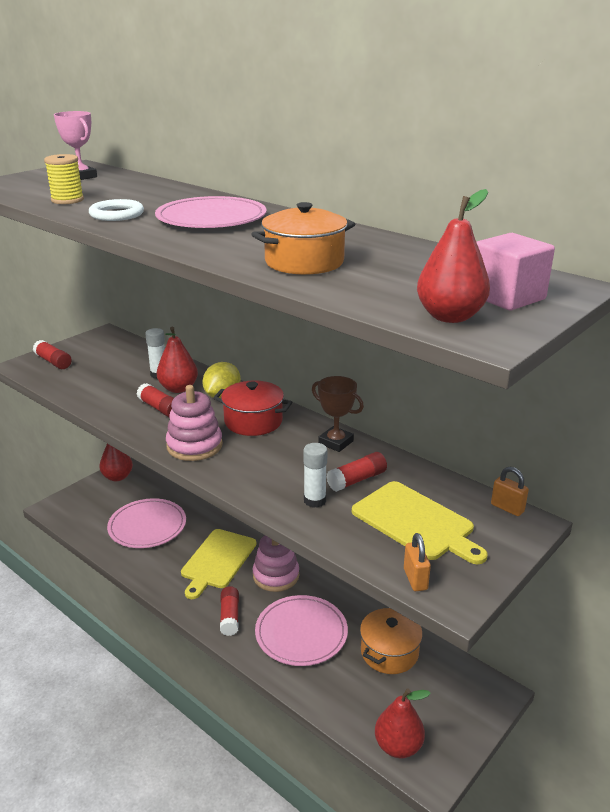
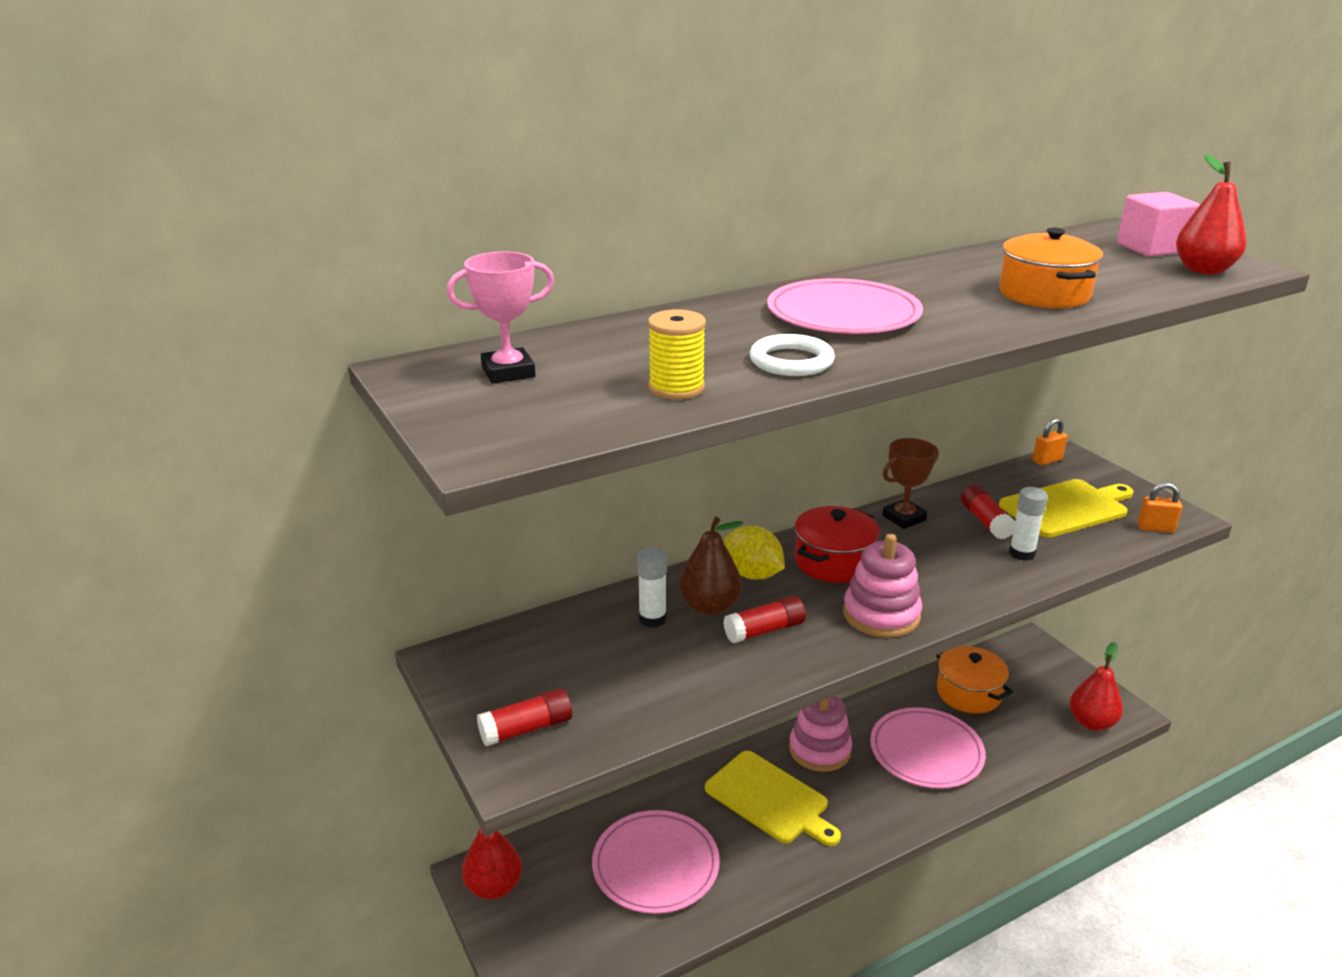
camera: 70 degrees left, 0 degrees up
red pear [157,327,198,393] -> brown pear [679,517,743,616]
red glue stick [220,586,239,636] -> none

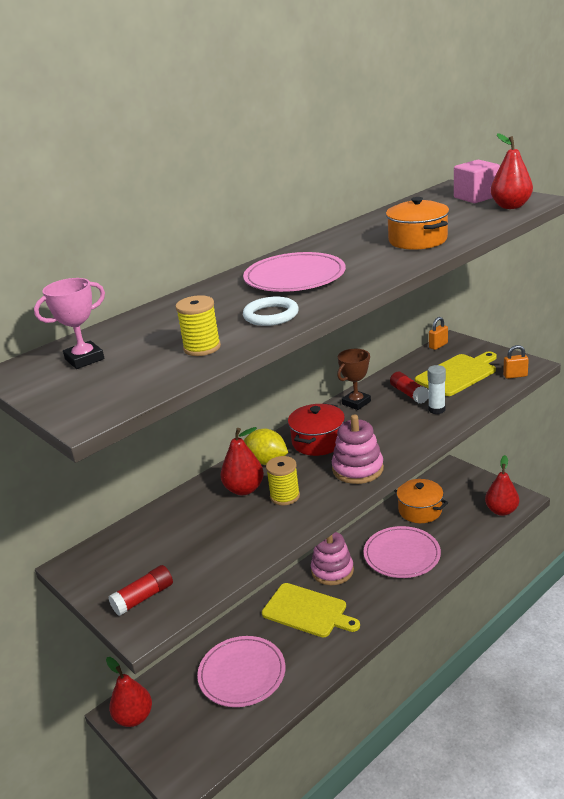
camera: 10 degrees left, 0 degrees up
white glue stick [637,547,667,628] -> none
brown pear [679,517,743,616] -> red pear [220,427,264,495]
red glue stick [723,596,806,643] -> yellow spool [266,456,300,505]

